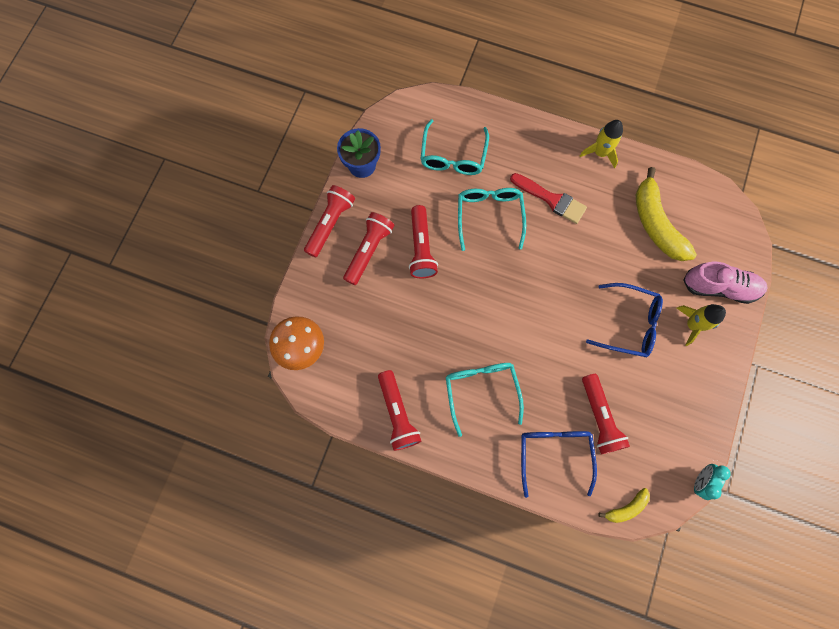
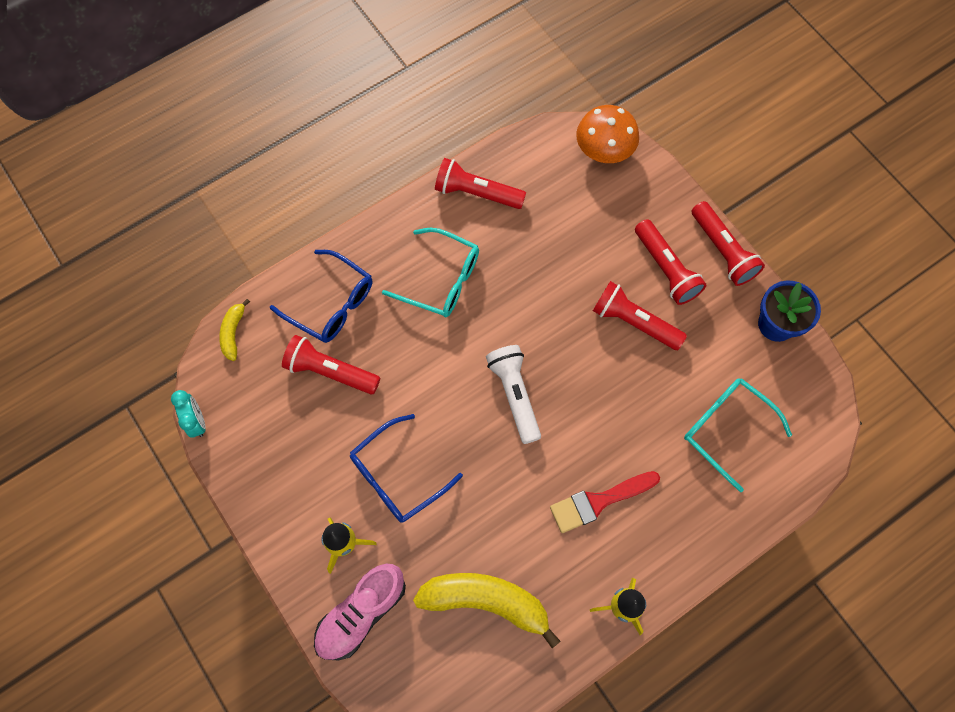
camera: 125 degrees right, 5 degrees down
turquoise glasses [458,188,526,251] -> none
none -> white flashlight [486,345,541,444]

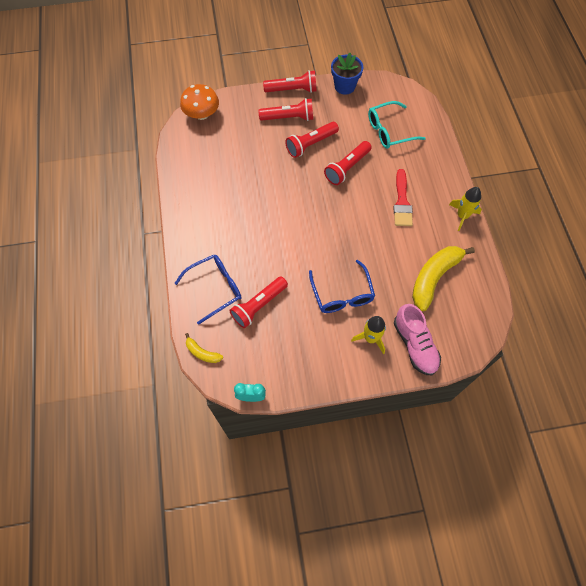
camera: 65 degrees left, 5 degrees down
turquoise glasses [382,227,479,317] -> none
red flashlight [435,158,526,209] -> red flashlight moved to [324,141,372,185]
white flashlight [486,345,541,444] -> none

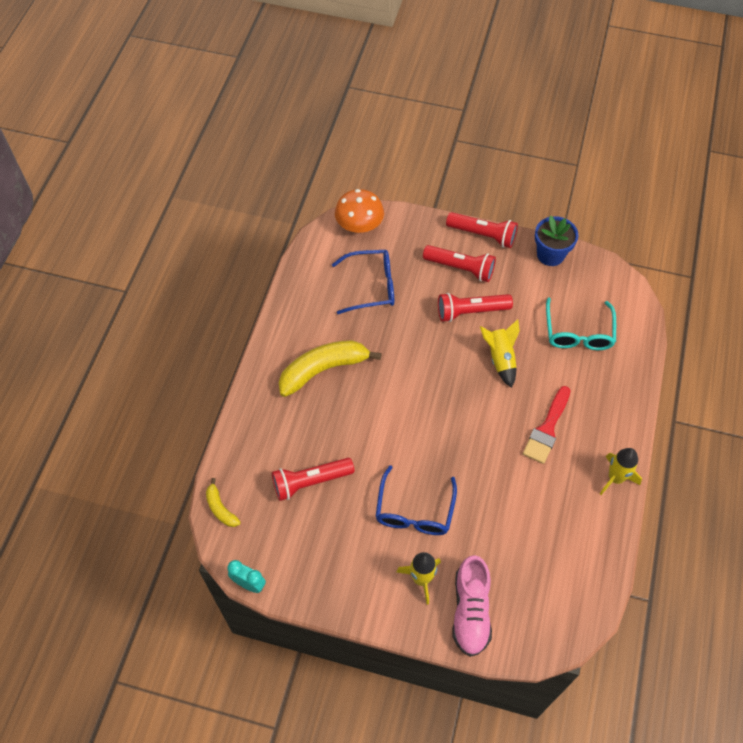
camera: 25 degrees right, 5 degrees down
blue glasses [175,255,242,324] -> blue glasses moved to [332,250,394,314]
red flashlight [324,141,372,185] -> yellow rocket [480,319,520,388]
turquoise glasses [368,101,426,149] -> turquoise glasses turned 90 degrees counterclockwise [546,297,616,350]
yellow banana [412,246,475,311] -> yellow banana moved to [279,340,382,397]

